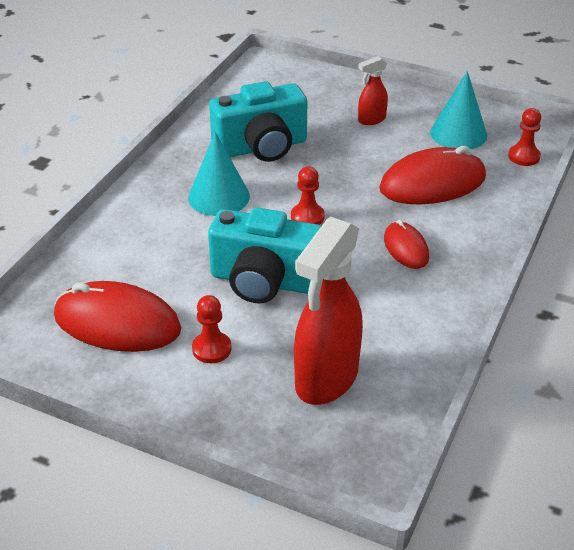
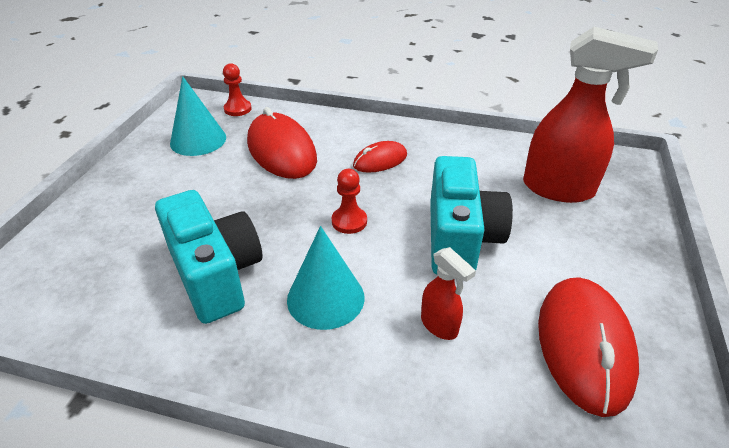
camera: 100 degrees left, 0 degrees up
red pawn [192,295,232,363] -> none
red spray bottle [358,56,388,125] -> red spray bottle moved to [421,247,476,340]

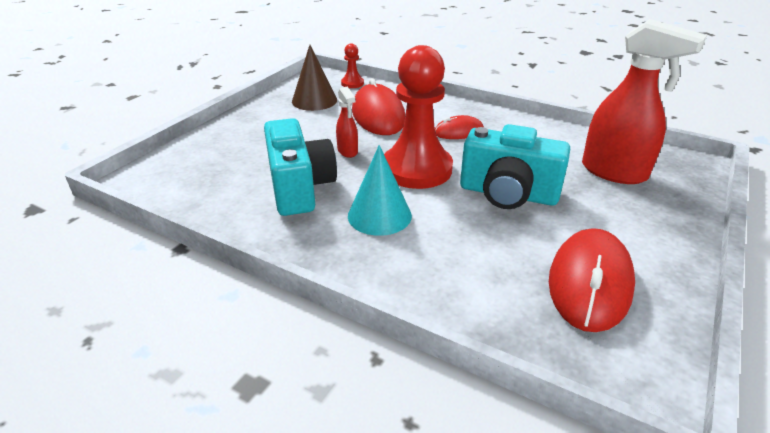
camera: 15 degrees right, 5 degrees down
turquoise cone [170,76,226,156] -> brown cone [292,45,337,111]
red pawn [332,169,367,234] -> red pawn [384,45,453,189], size x2.32
red spray bottle [421,247,476,340] -> red spray bottle moved to [336,87,358,158]
turquoise camera [430,156,513,275] -> turquoise camera turned 90 degrees clockwise [460,124,570,209]

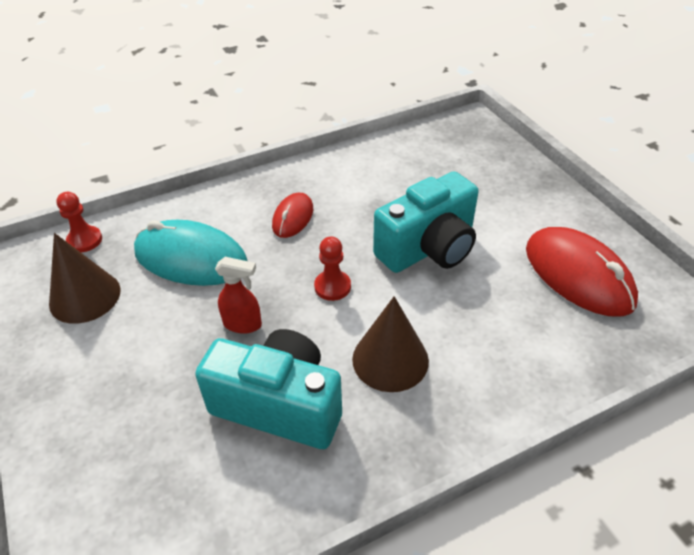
camera: 55 degrees left, 10 degrees up
turquoise cone [348,145,412,236] -> brown cone [352,296,429,392]
red mouse [352,78,405,135] -> turquoise mouse [134,220,248,286]
red pawn [384,45,453,189] -> red pawn [314,236,351,301], size x0.43
red spray bottle [582,19,707,184] -> none

